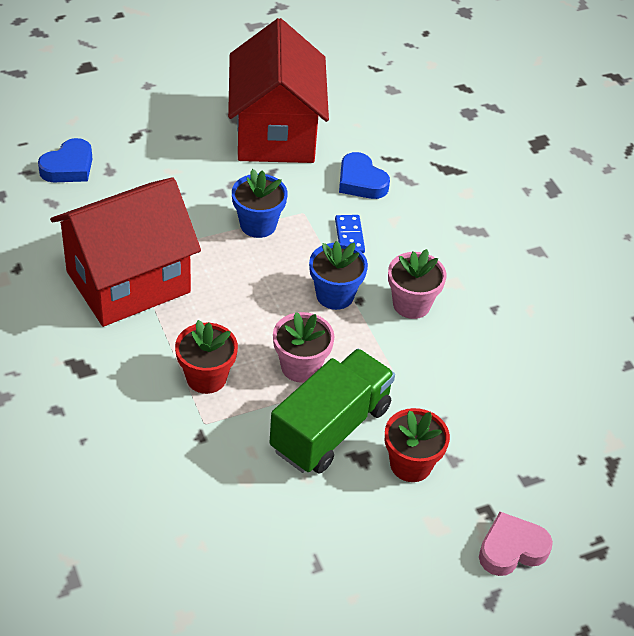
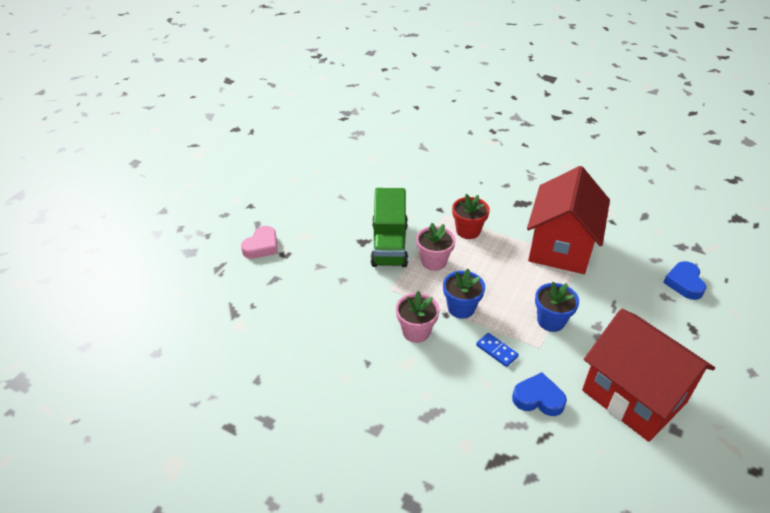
camera: 145 degrees right, 5 degrees down
red flower pot [385,408,450,482] -> none

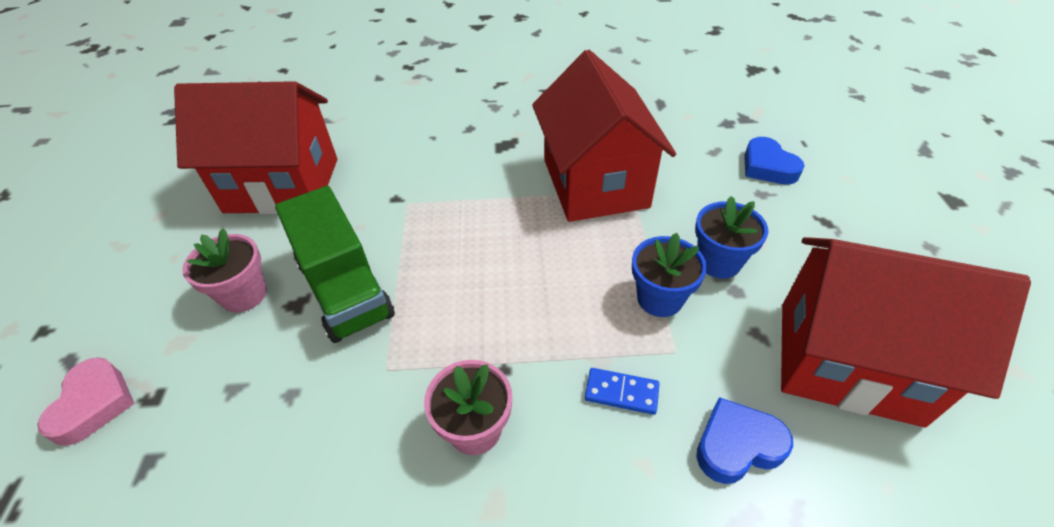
camera: 30 degrees left, 5 degrees up
pink flower pot [416,223,455,271] -> pink flower pot moved to [182,228,267,313]
blue flower pot [443,269,485,319] -> blue flower pot moved to [695,196,768,278]
red flower pot [452,194,490,239] -> none
none -> red house [174,81,337,214]

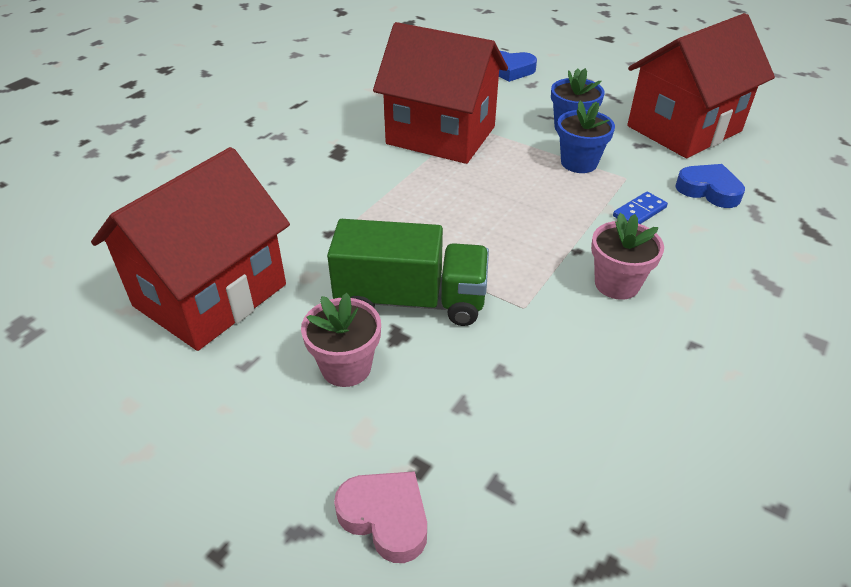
camera: 55 degrees left, 5 degrees down
blue heart [696,397,793,484] -> blue heart turned 105 degrees clockwise [675,164,745,208]

